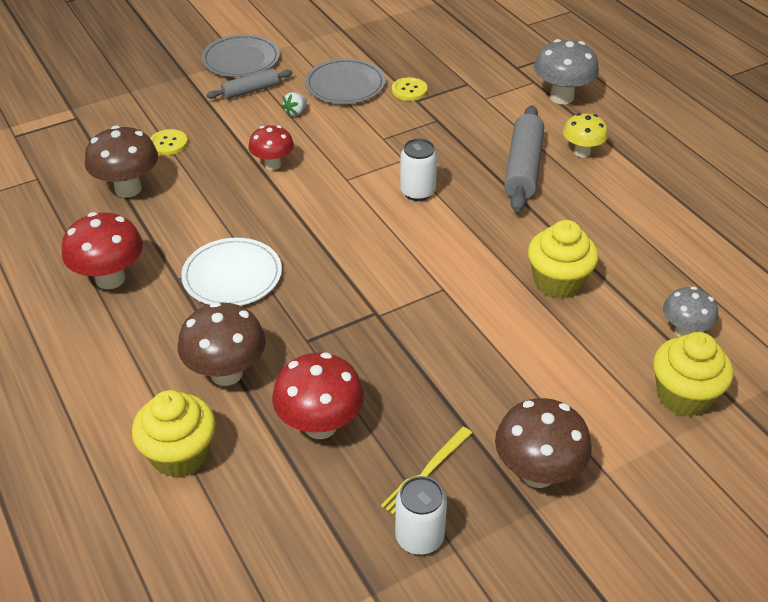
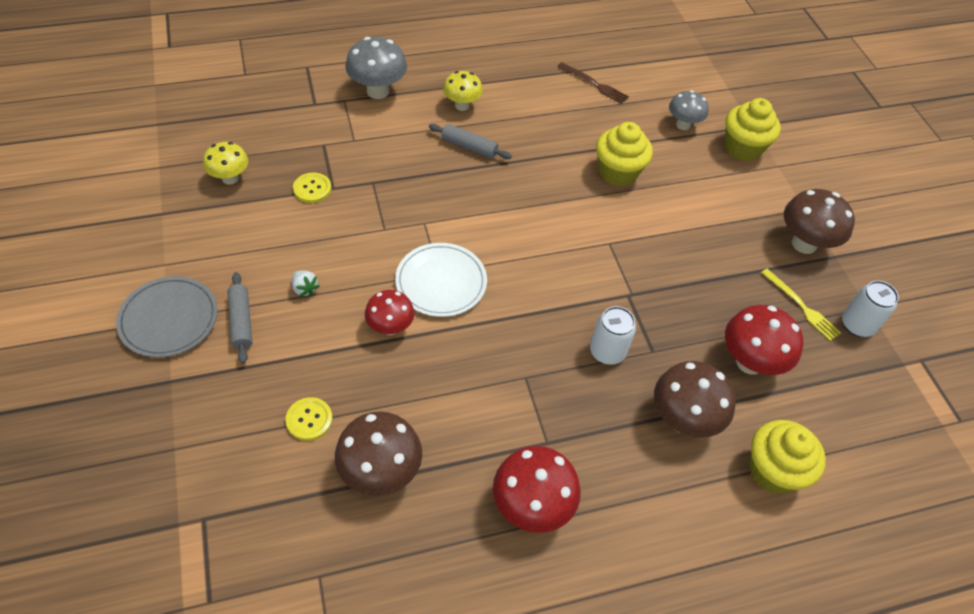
camera: 80 degrees left, 10 degrees up
white plate [181,238,282,306] -> white plate moved to [395,243,487,317]
grey plate [305,58,385,104] -> none
white can [400,138,437,201] -> white can moved to [590,306,636,365]
grey rolling pin [504,105,544,212] -> grey rolling pin [429,124,512,159], size x0.59
none -> yellow mushroom [203,142,248,185]
none -> brown fork [558,62,629,104]

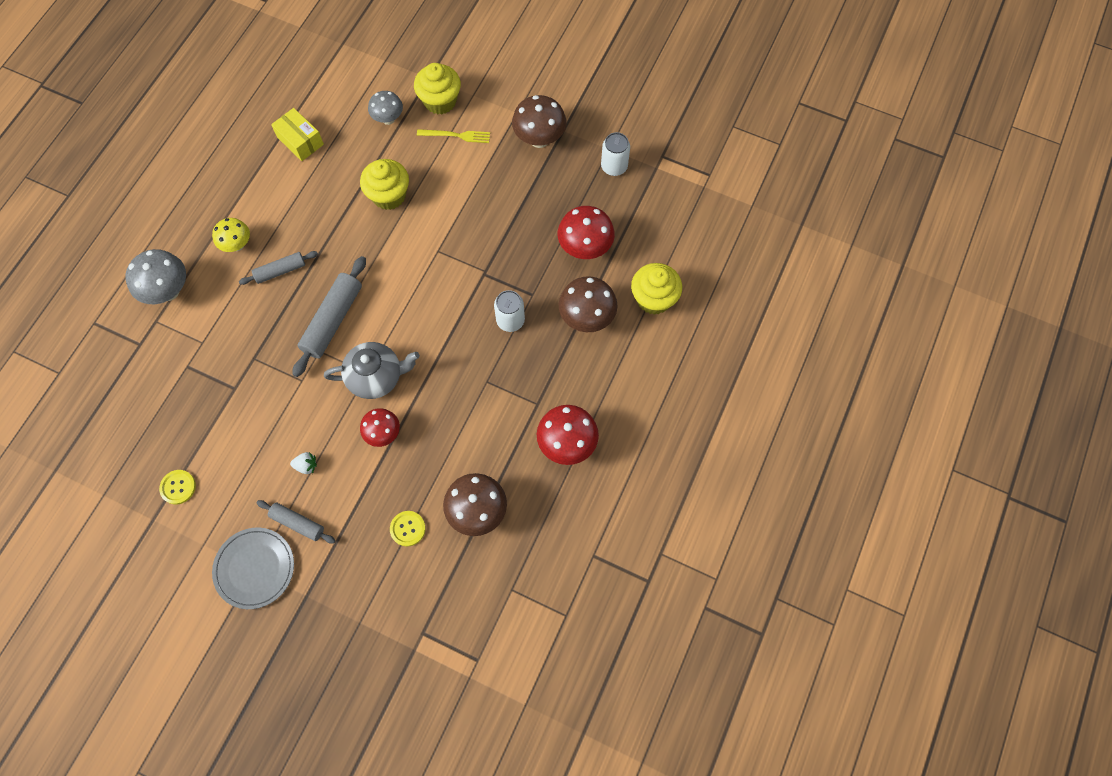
camera: 45 degrees left, 15 degrees up
yellow mushroom [203,142,248,185] -> none
yellow button [293,173,332,203] -> yellow button moved to [159,470,196,504]
white plate [395,243,487,317] -> grey teapot [324,342,420,399]
brown fork [558,62,629,104] -> yellow box [271,108,324,161]
yellow fork [761,269,841,341] -> yellow fork moved to [417,129,490,143]
none -> grey rolling pin [292,256,366,377]

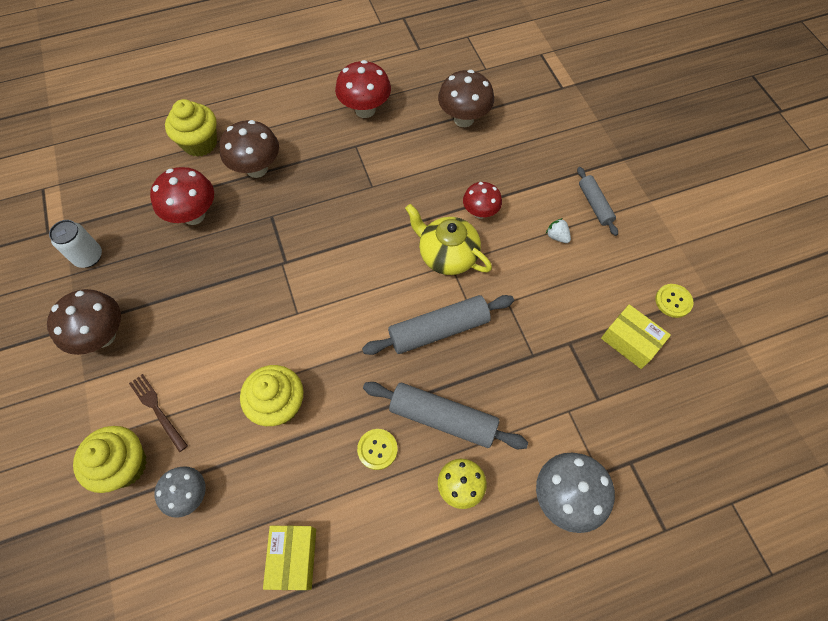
camera: 135 degrees left, 5 degrees down
grey plate [212,528,294,609] -> none
grey rolling pin [239,251,318,285] -> grey rolling pin [363,382,528,449], size x1.69
grey teapot [324,342,420,399] -> yellow teapot [405,204,492,275]
yellow button [390,511,426,547] -> yellow button moved to [357,429,398,470]
yellow fork [417,129,490,143] -> brown fork [129,374,188,452]
white can [494,290,525,332] -> none
none -> yellow box [601,304,671,369]

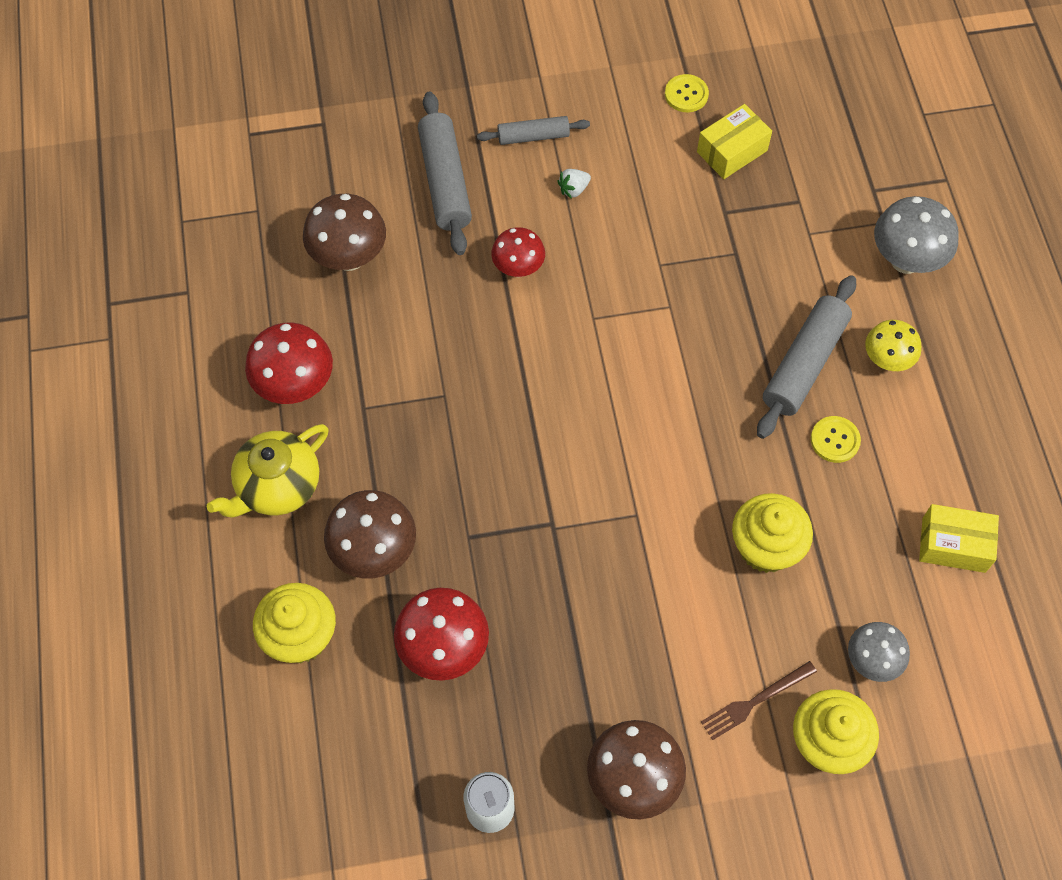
camera: 80 degrees left, 0 degrees up
grey rolling pin [362,295,514,355] -> grey rolling pin moved to [418,92,472,255]
yellow teapot [405,204,492,275] -> yellow teapot moved to [207,424,329,518]

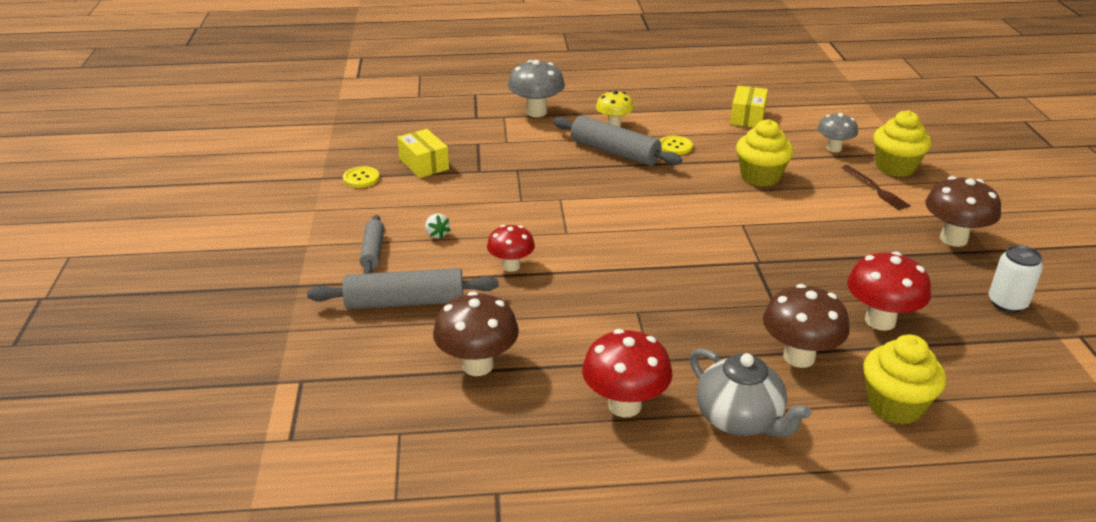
camera: 85 degrees left, 30 degrees down
yellow teapot [207,424,329,518] -> grey teapot [690,348,811,437]

